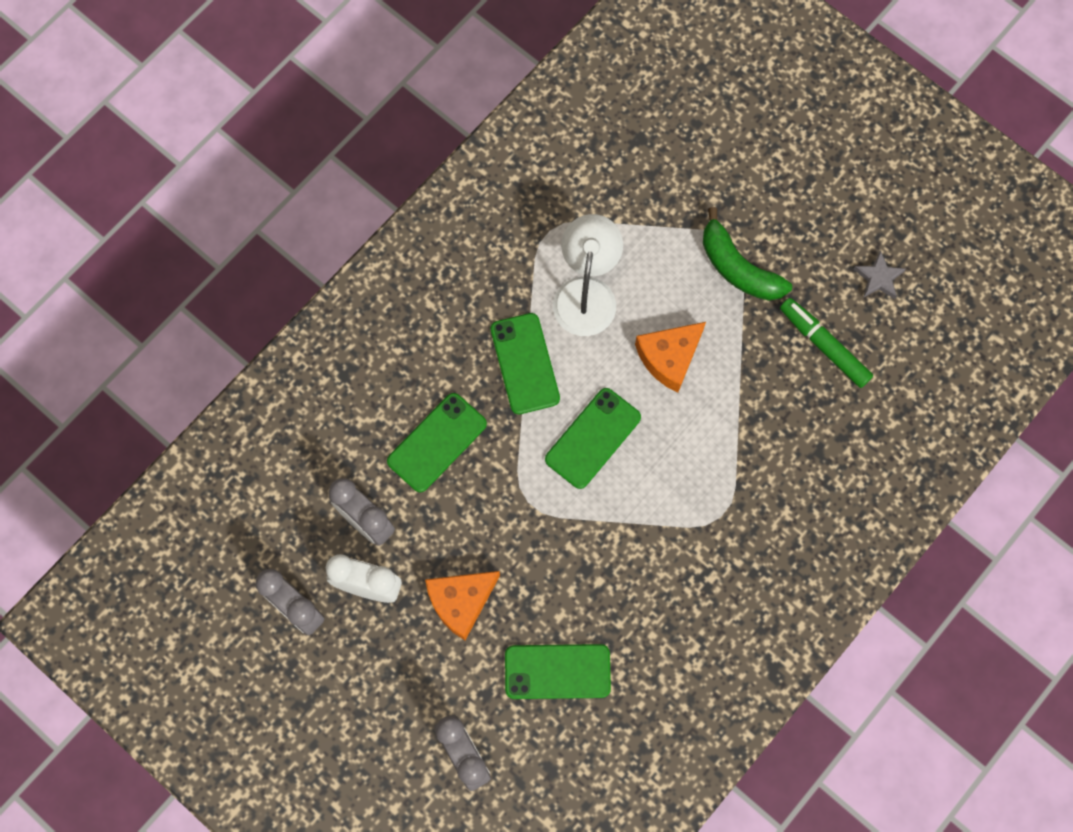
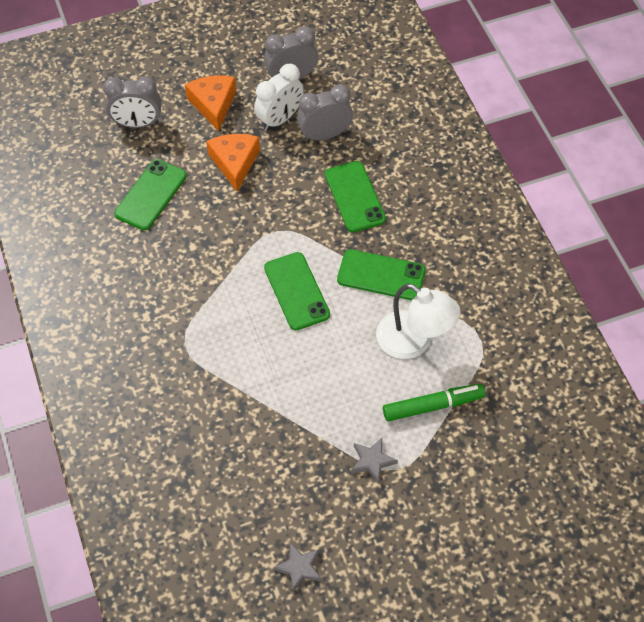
camera: 120 degrees right, 15 degrees down
orange cheese [635,322,706,392] -> orange cheese moved to [185,75,237,131]
green banana [703,207,792,301] -> grey star [351,438,398,484]
green marker [780,298,873,388] -> green marker moved to [383,384,485,421]

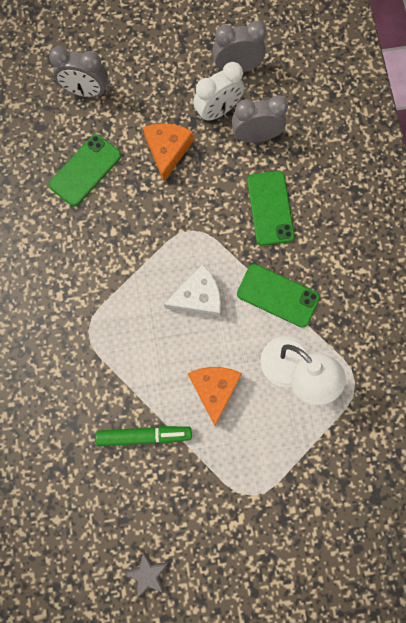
camera: 10 degrees right, 20 degrees up
orange cheese [185,75,237,131] -> orange cheese moved to [188,367,242,426]
green phone [264,252,330,330] -> white cheese [164,264,221,317]
grey star [351,438,398,484] -> none
green marker [383,384,485,421] -> green marker moved to [96,426,192,446]

